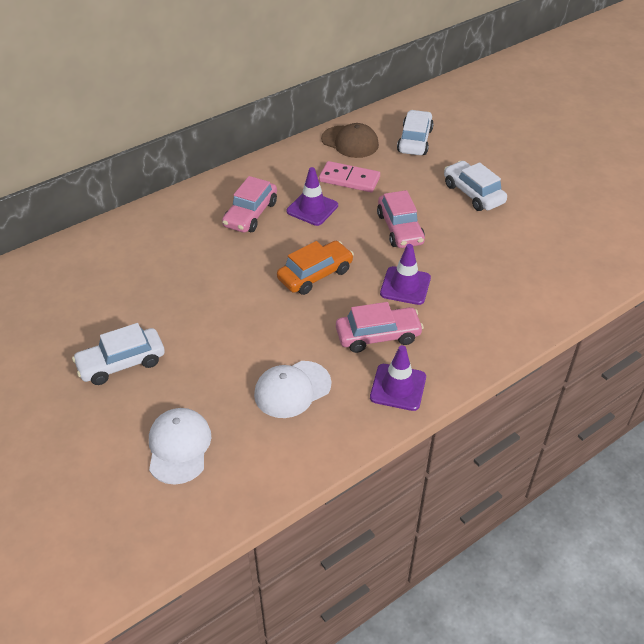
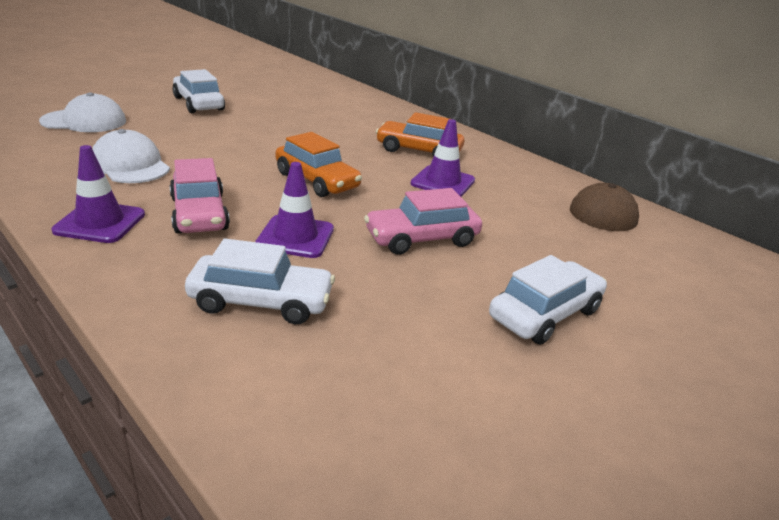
camera: 80 degrees right, 15 degrees down
pink car [222,176,277,233] -> orange car [376,112,464,157]
pink domino [319,161,380,192] -> none
white car [397,110,434,155] -> white car moved to [185,239,335,324]

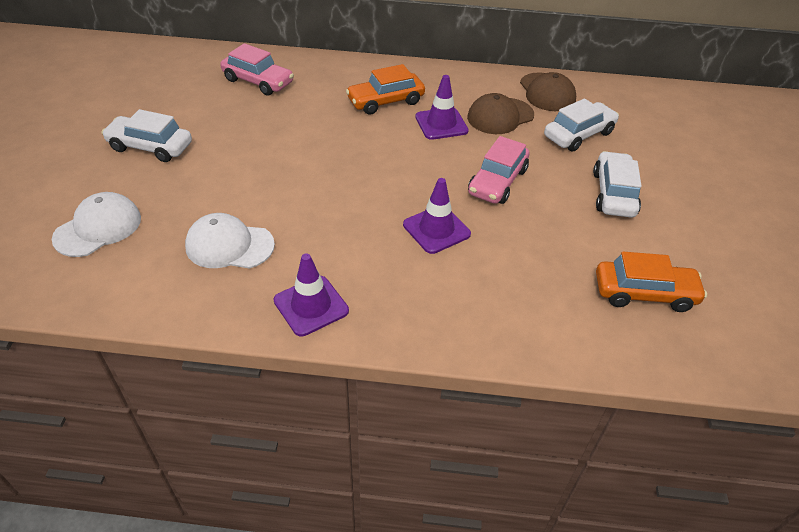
camera: 40 degrees left, 15 degrees up
pink car [169,158,230,234] -> pink car moved to [220,43,294,95]
white car [185,239,335,324] -> white car moved to [544,98,619,152]
orange car [275,132,362,197] -> orange car moved to [596,252,707,312]
none -> brown cap [467,93,534,134]

